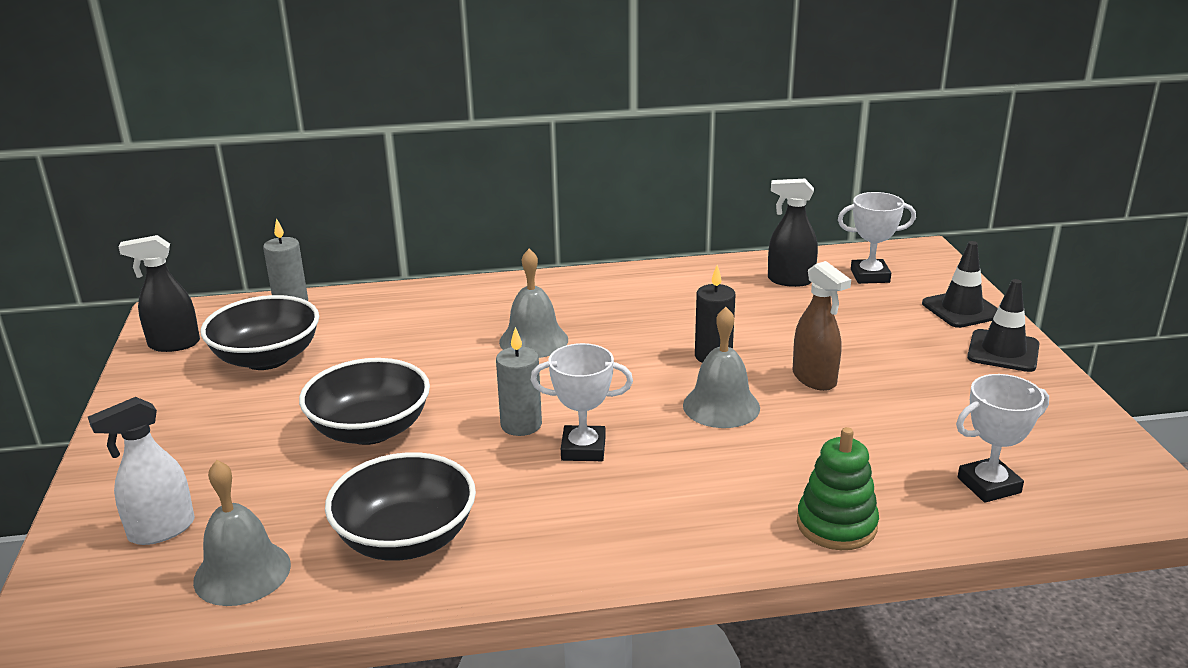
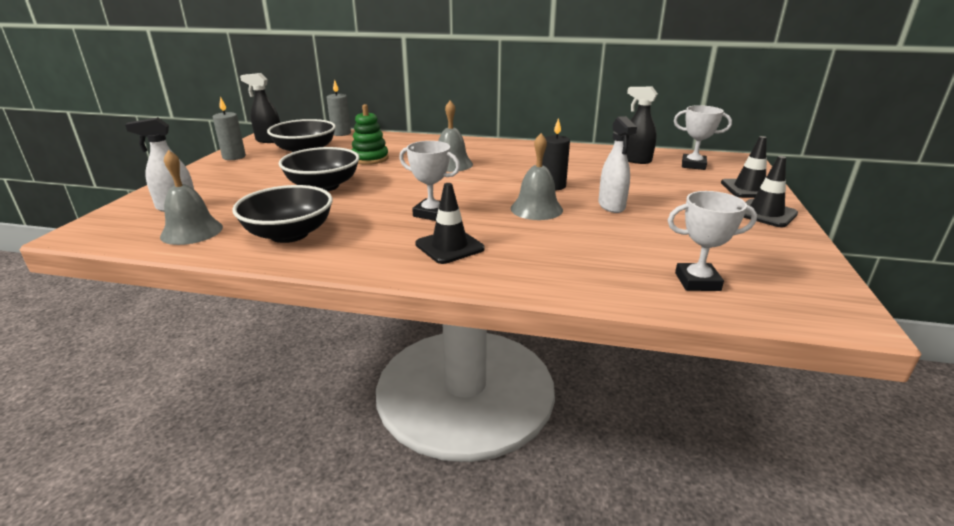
camera: 20 degrees right, 0 degrees up
grey candle [496,327,542,436] -> grey candle moved to [213,97,246,160]
brown spray bottle [793,261,851,391] -> white spray bottle [598,116,637,213]
green stacking toy [797,427,879,550] -> green stacking toy moved to [351,104,389,165]
none -> black traffic cone [415,183,485,264]

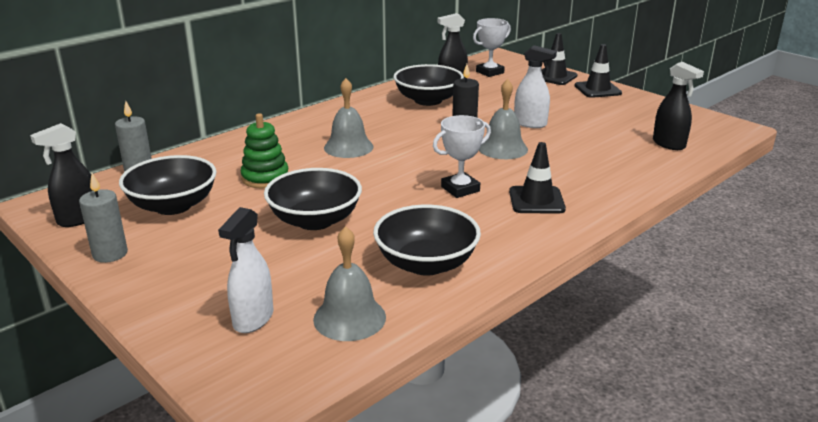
camera: 55 degrees left, 0 degrees up
white trophy [668,191,757,291] -> black spray bottle [653,62,704,150]
none -> black bowl [393,64,464,106]

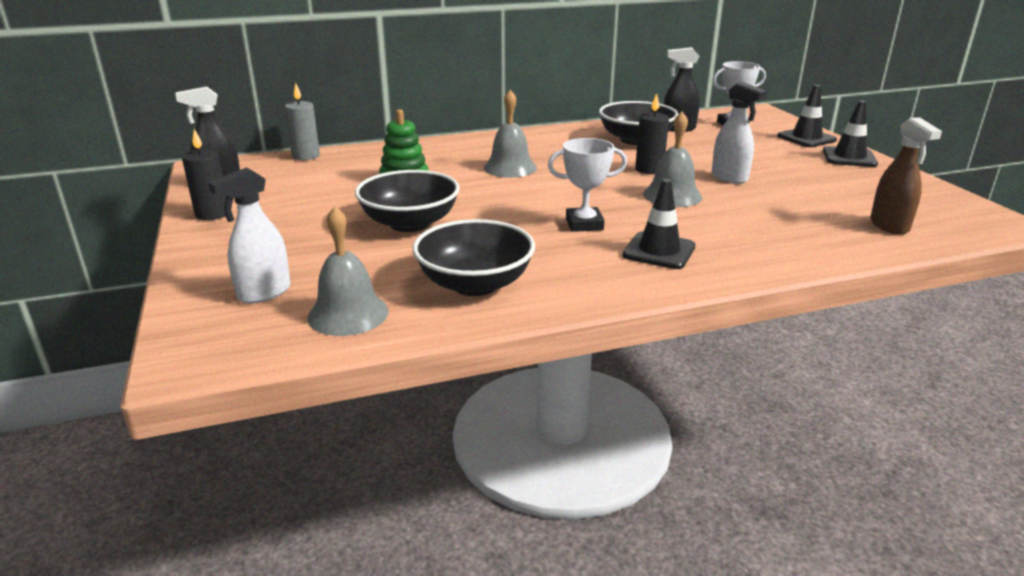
camera: 25 degrees right, 0 degrees up
grey candle [79,173,128,263] -> black candle [182,129,226,220]
black bowl [119,155,217,215] -> none
black spray bottle [653,62,704,150] -> brown spray bottle [870,117,942,235]

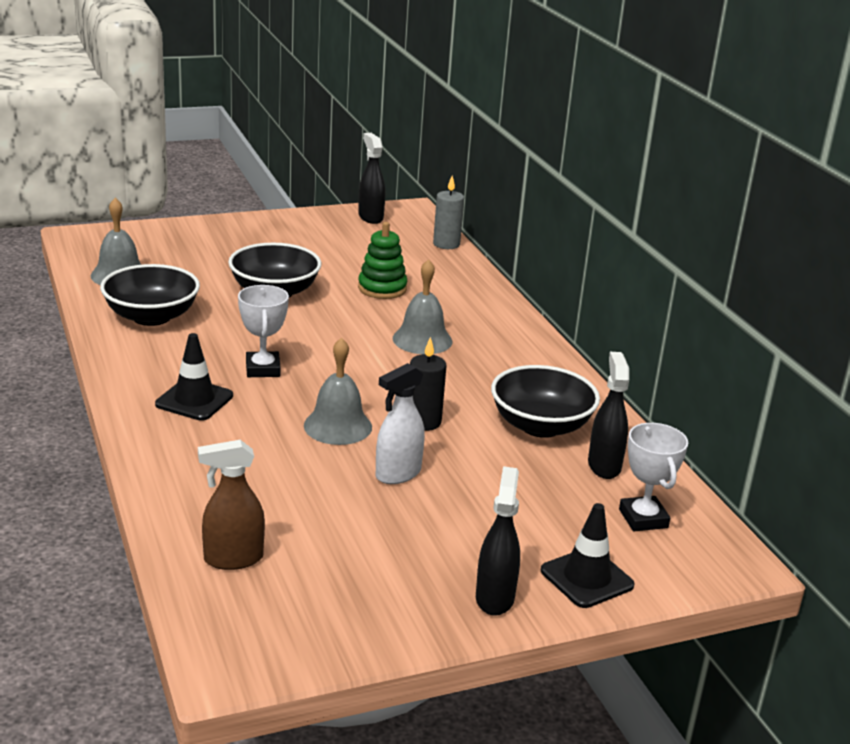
camera: 85 degrees right, 0 degrees up
black candle [182,129,226,220] -> none
white spray bottle [208,168,291,303] -> none
black traffic cone [823,101,878,167] -> black spray bottle [476,466,520,616]

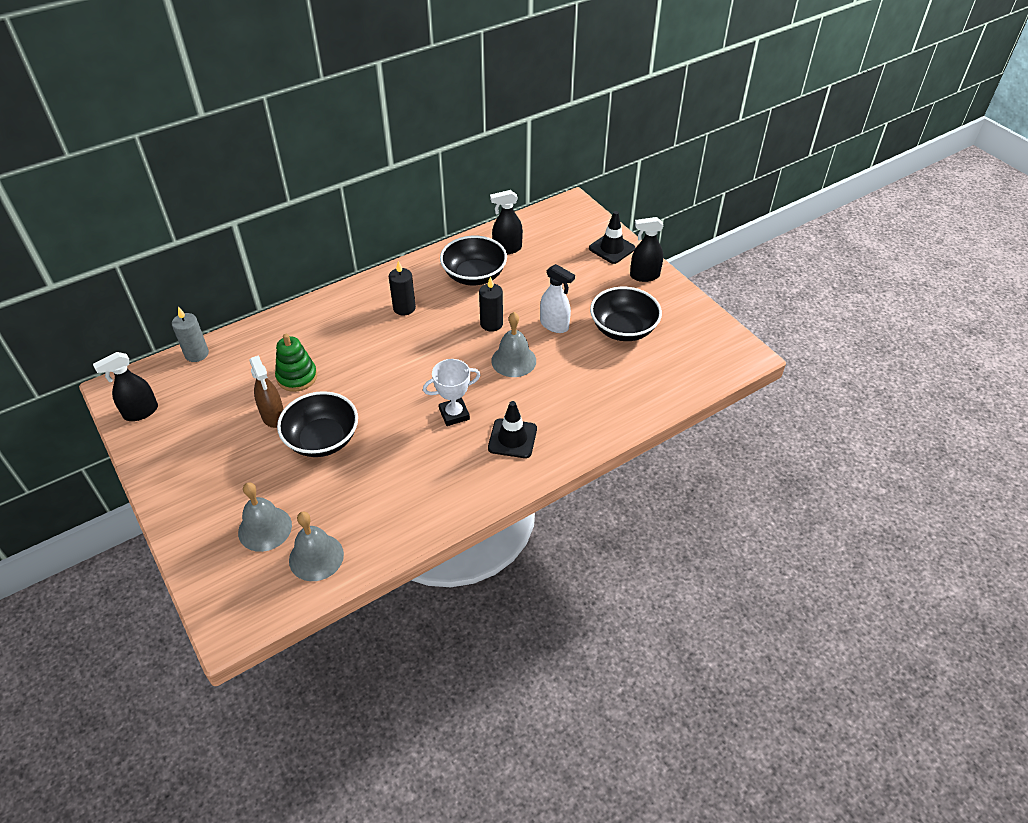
camera: 100 degrees left, 20 degrees up
black bowl [100,264,200,326] -> black bowl moved to [590,287,662,341]
brown spray bottle [198,440,265,570] -> brown spray bottle moved to [249,355,284,428]
grey bell [393,259,452,354] -> grey bell moved to [238,482,292,552]
white trophy [619,423,688,531] -> none
none -> black candle [389,261,416,316]

